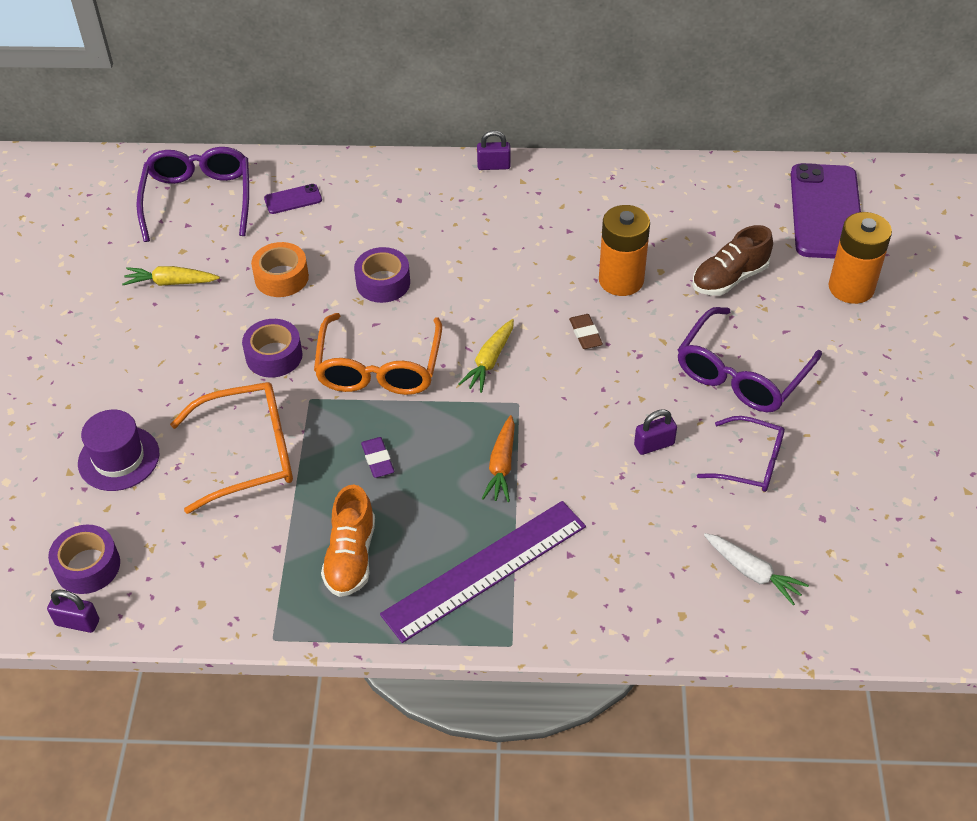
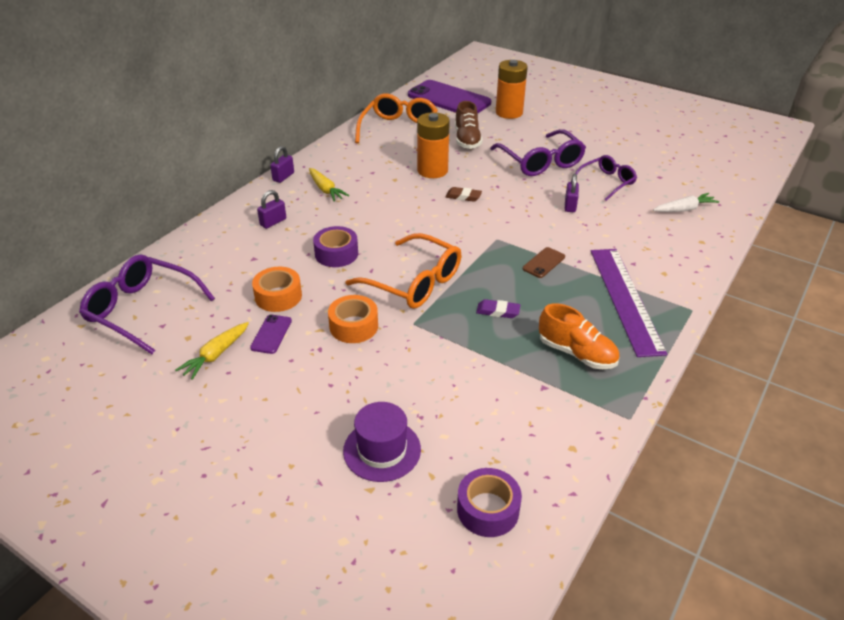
camera: 60 degrees left, 10 degrees down
purple padlock [47,590,99,633] -> purple padlock moved to [257,190,286,229]
orange glasses [170,382,293,514] -> orange glasses moved to [355,93,438,151]
purple tape [242,319,303,378] -> orange tape [328,295,378,343]
purple phone [264,184,322,214] -> purple phone moved to [250,314,292,354]
yellow carrot [458,319,514,393] -> yellow carrot moved to [309,168,349,202]
orange carrot [482,415,515,502] -> brown phone [523,247,565,278]

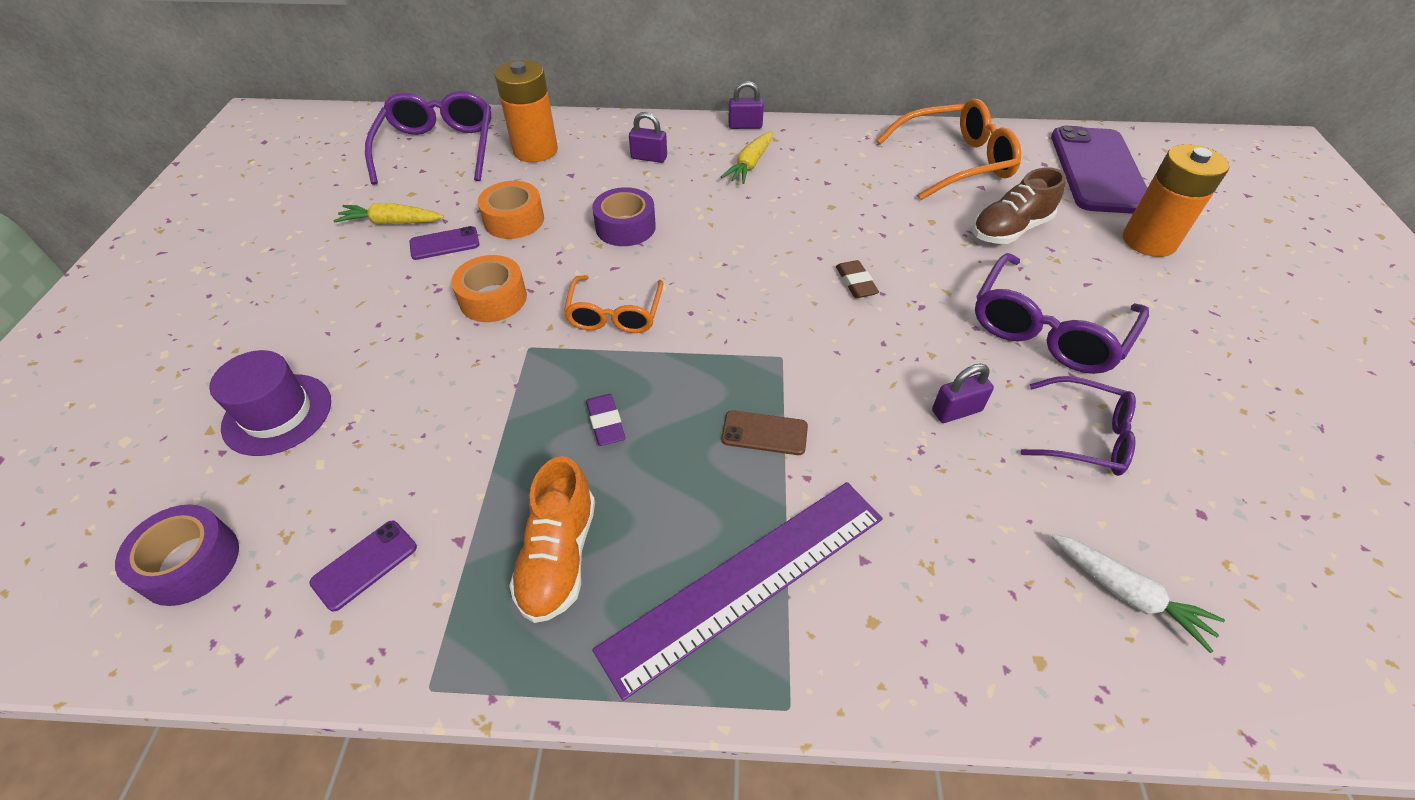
camera: 60 degrees right, 10 degrees up
orange glasses [345,233,461,309] -> orange glasses [564,275,663,333], size x0.64
orange battery [417,112,450,178] -> orange battery moved to [495,60,558,162]
none -> purple phone [309,521,417,611]

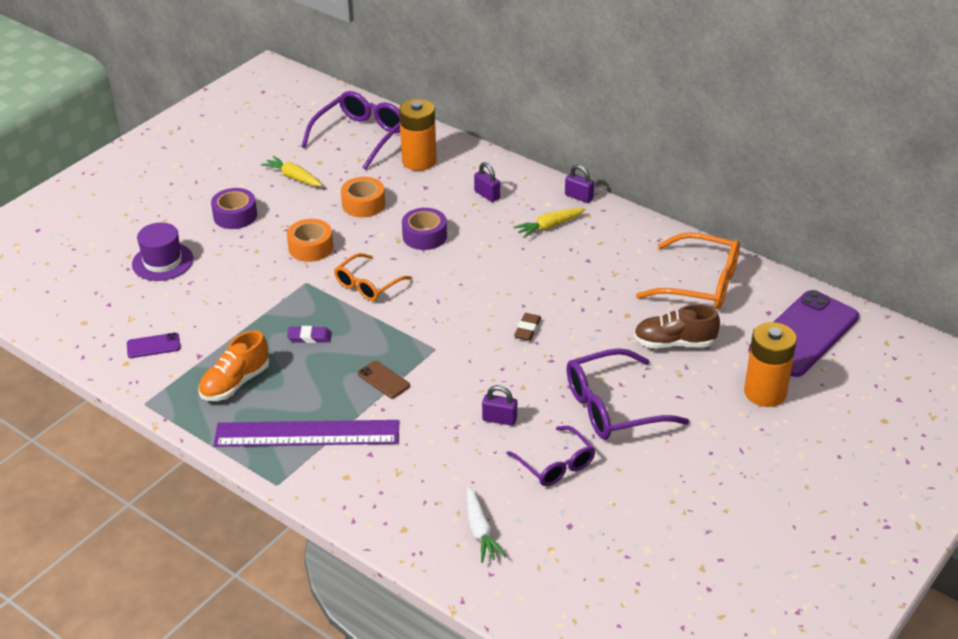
camera: 35 degrees right, 10 degrees down
purple tape [115,504,239,606] -> purple tape moved to [211,188,257,229]
purple phone [409,226,479,260] -> none
purple eraser [586,394,626,446] -> purple eraser turned 75 degrees clockwise [287,326,332,343]

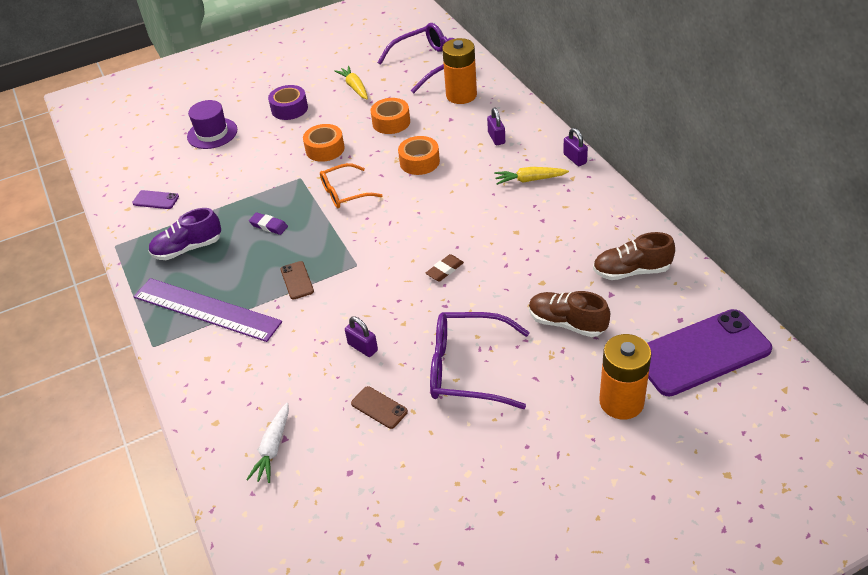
camera: 30 degrees right, 5 degrees up
orange shoe [198,330,269,401] -> purple shoe [149,208,221,260]
purple tape [402,208,447,250] -> orange tape [398,136,440,175]
purple glasses [507,426,595,486] -> brown phone [351,386,408,429]
orange glasses [636,232,740,309] -> brown shoe [593,232,675,280]

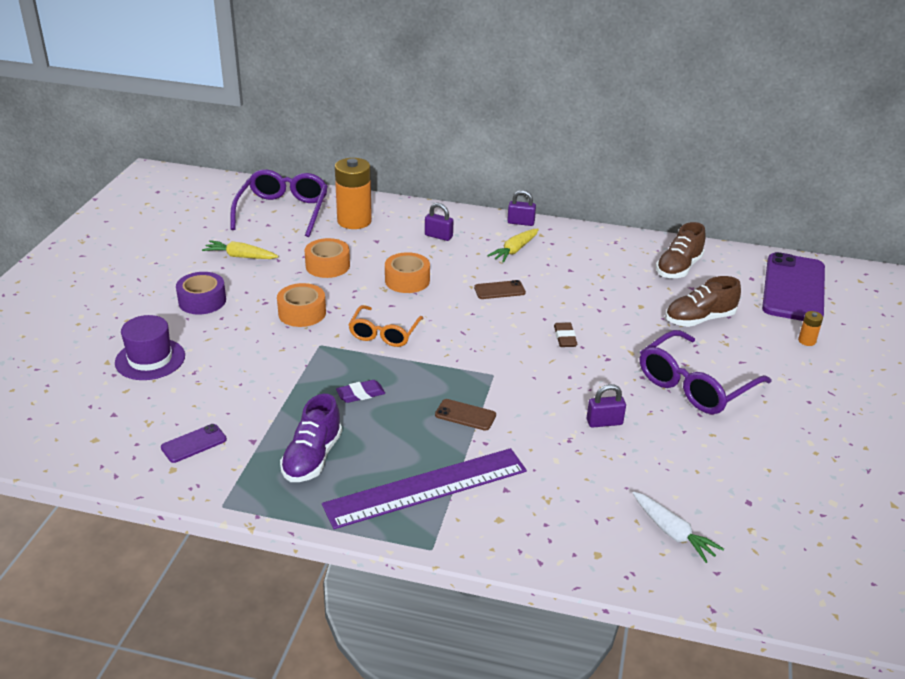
camera: 55 degrees left, 10 degrees down
brown phone [351,386,408,429] -> brown phone moved to [474,280,526,299]
orange battery [599,334,652,420] -> orange battery [798,311,823,346], size x0.43

